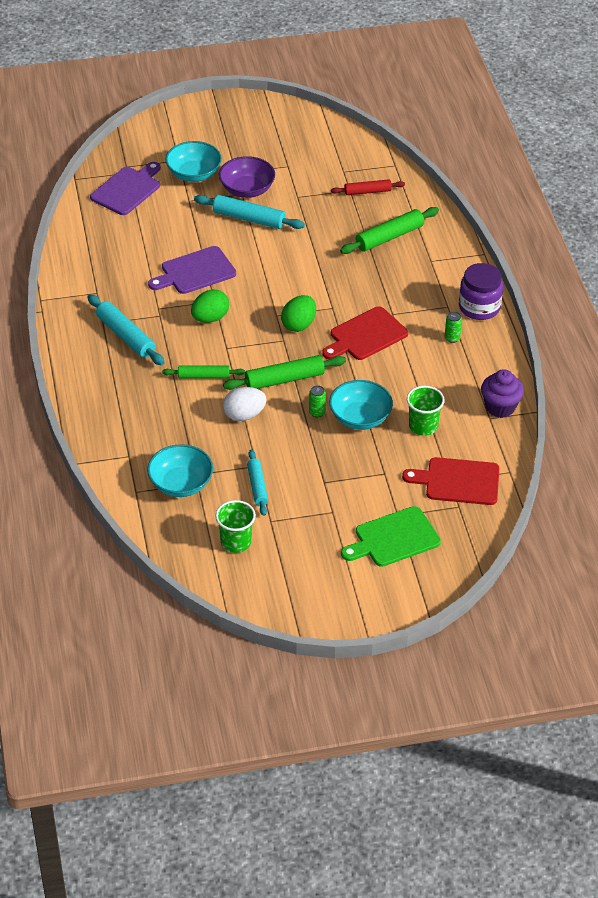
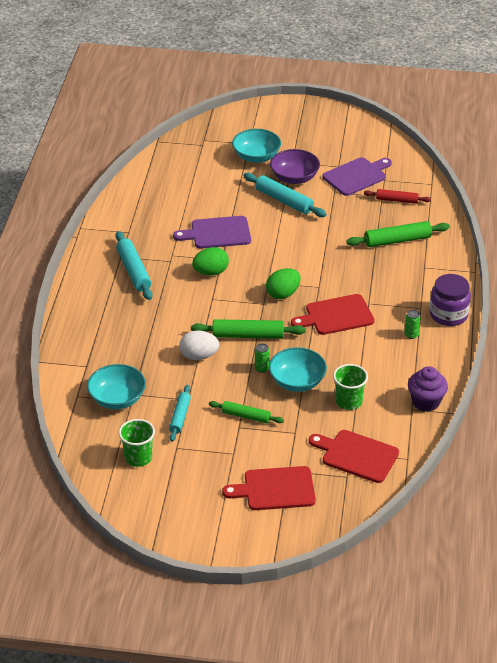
camera: 20 degrees right, 5 degrees down
purple cutting board [90,162,161,215] -> purple cutting board moved to [322,157,392,196]
green rolling pin [162,365,245,379] -> green rolling pin moved to [209,401,284,423]
green cutting board [341,506,441,567] -> red cutting board [222,466,316,510]

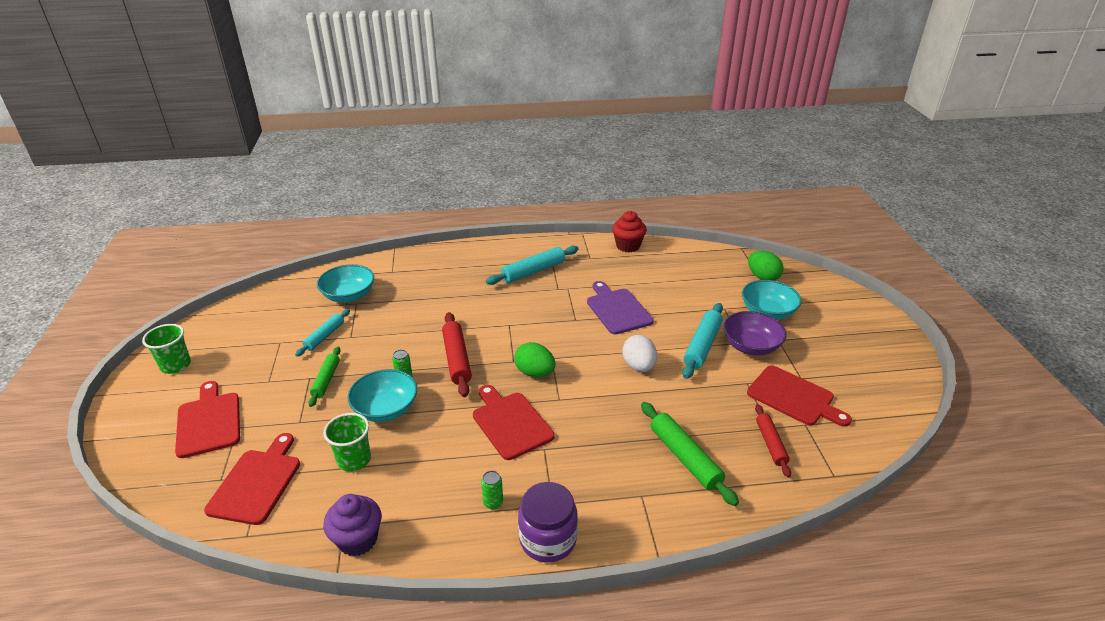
camera: 75 degrees right, 5 degrees down
green cup [119,419,155,467] -> green cup moved to [142,324,191,374]
turquoise rolling pin [169,385,191,442] -> turquoise rolling pin turned 60 degrees counterclockwise [295,309,350,357]
white egg [180,330,219,360] -> white egg moved to [622,335,657,372]
green rolling pin [191,319,306,339] -> red rolling pin [442,312,472,397]
green egg [192,247,229,275] -> green egg moved to [748,251,784,281]
purple cutting board [322,157,392,196] -> red cutting board [747,365,852,427]
none -> red cupcake [612,211,647,253]

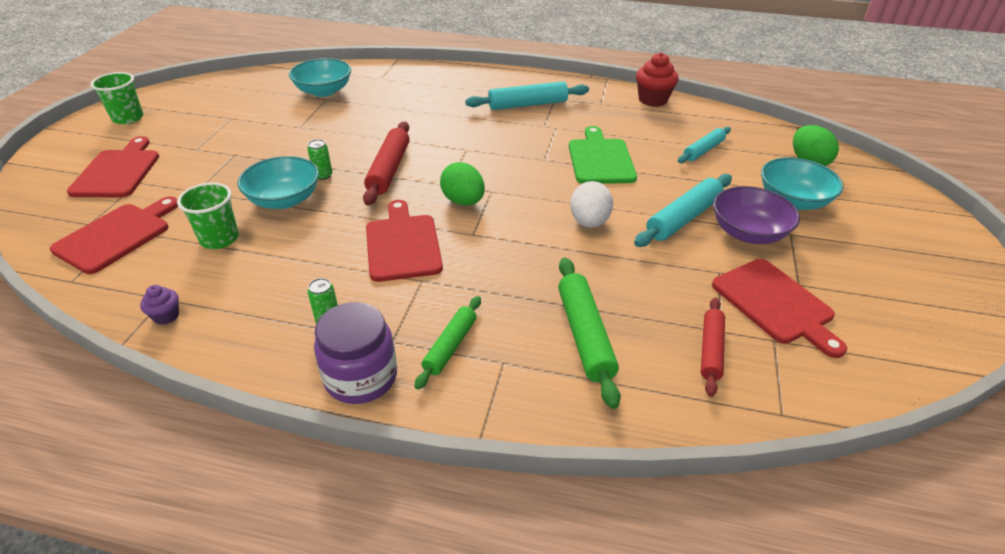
camera: 20 degrees right, 5 degrees up
turquoise rolling pin [295,309,350,357] -> turquoise rolling pin moved to [678,127,731,163]
green rolling pin [308,347,341,407] -> green rolling pin moved to [415,296,481,389]
purple cupcake [323,494,381,556] -> purple cupcake [140,285,179,325], size x0.54
purple cutting board [587,281,654,335] -> green cutting board [569,126,637,184]

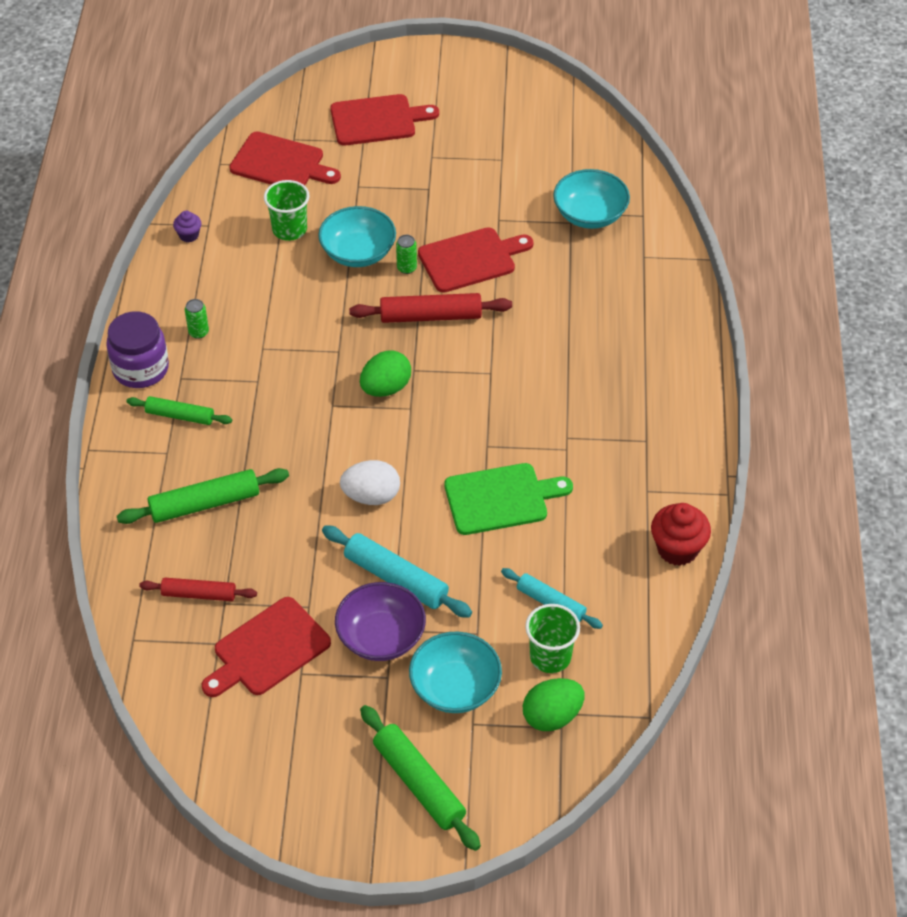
camera: 80 degrees right, 10 degrees up
green cup [91,72,143,124] -> green cup moved to [525,604,580,673]
red cutting board [366,200,443,282] -> red cutting board moved to [418,227,533,293]
turquoise rolling pin [465,81,589,110] -> none
none -> green rolling pin [360,705,481,851]

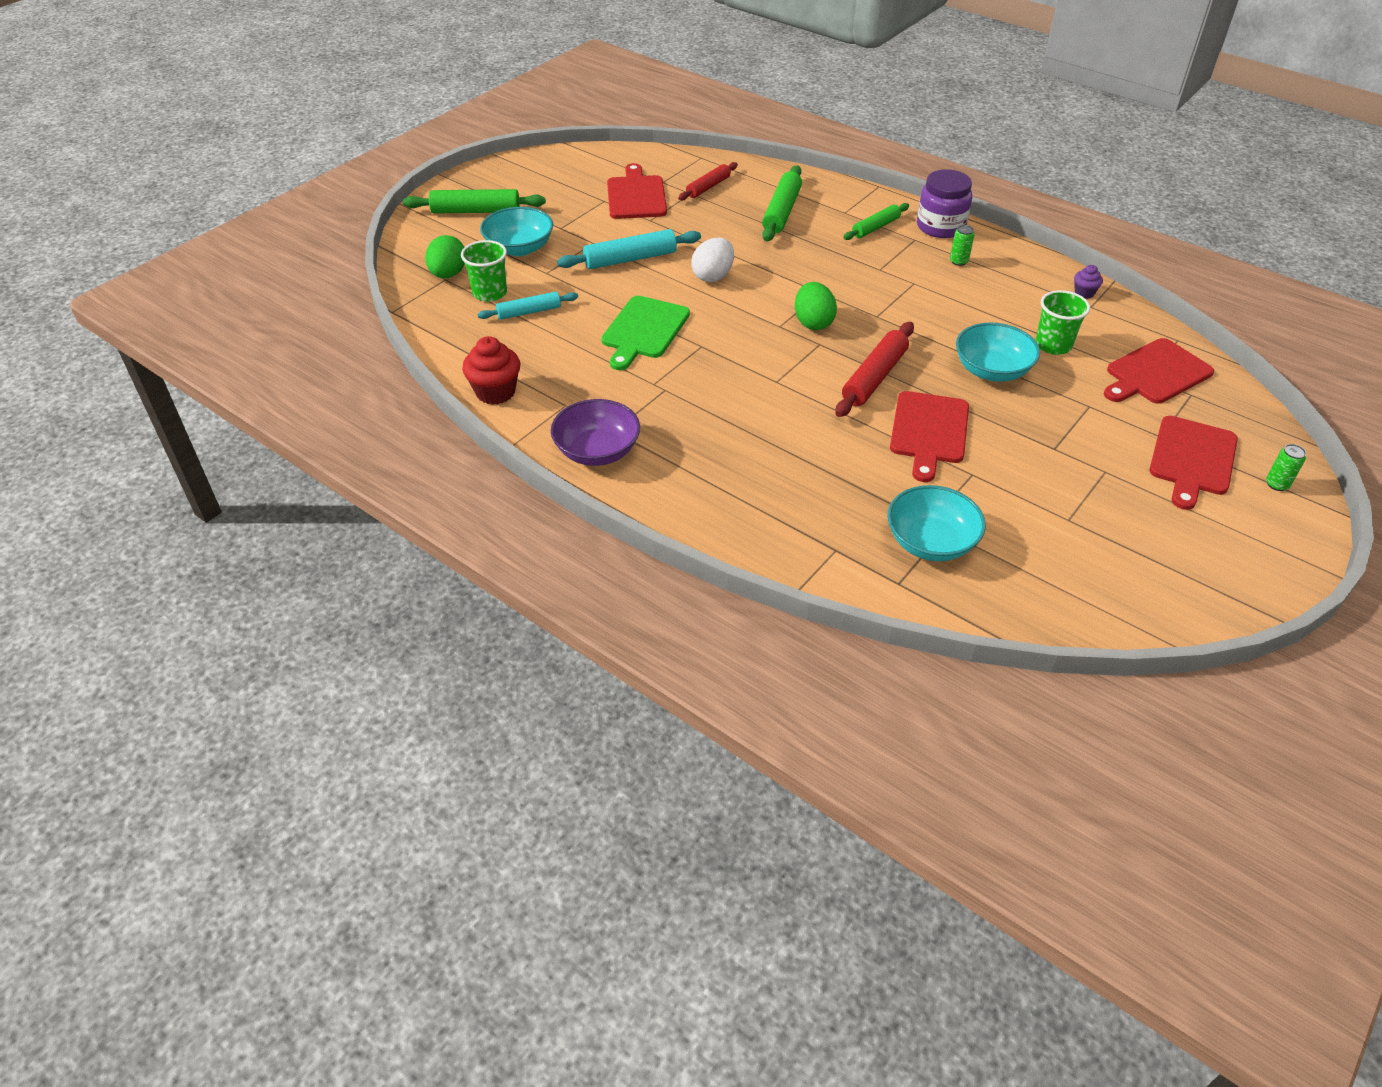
camera: 125 degrees right, 5 degrees down
purple bowl [335,582,426,661] -> purple bowl moved to [551,399,640,466]
green can [396,235,417,274] -> green can moved to [1266,444,1306,491]

